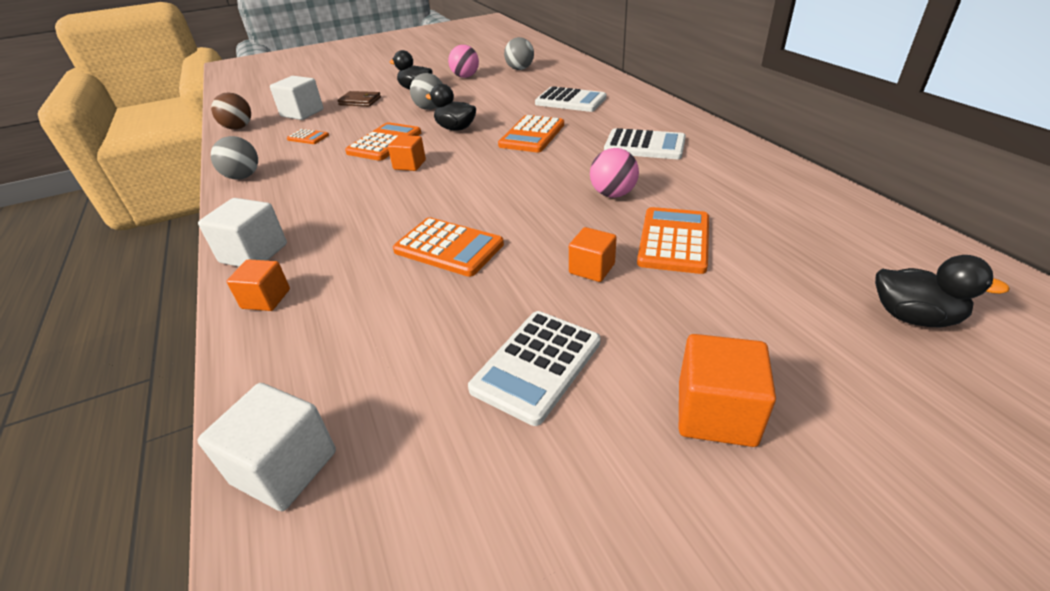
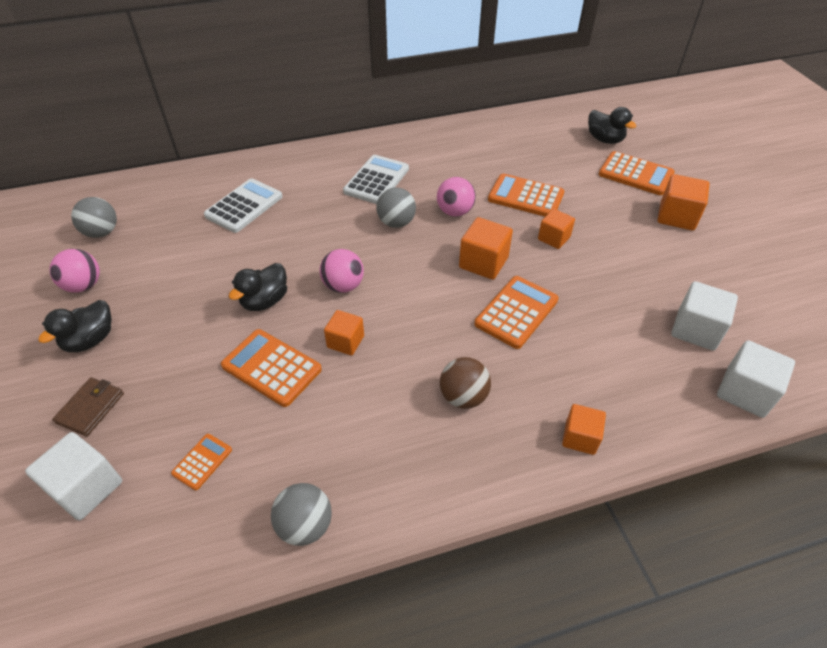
camera: 85 degrees left, 10 degrees up
white cube [198,198,287,267] -> white cube moved to [671,281,738,351]
brown ball [211,92,251,130] -> brown ball moved to [440,357,491,409]
grey ball [410,73,443,110] -> grey ball moved to [376,187,416,228]
white calculator [468,311,600,426] -> none
orange calculator [498,115,564,152] -> orange calculator moved to [599,151,675,195]
black duck [875,255,1010,327] -> black duck turned 105 degrees clockwise [588,107,636,144]
none -> pink ball [320,249,364,293]
none -> orange cube [459,217,513,280]

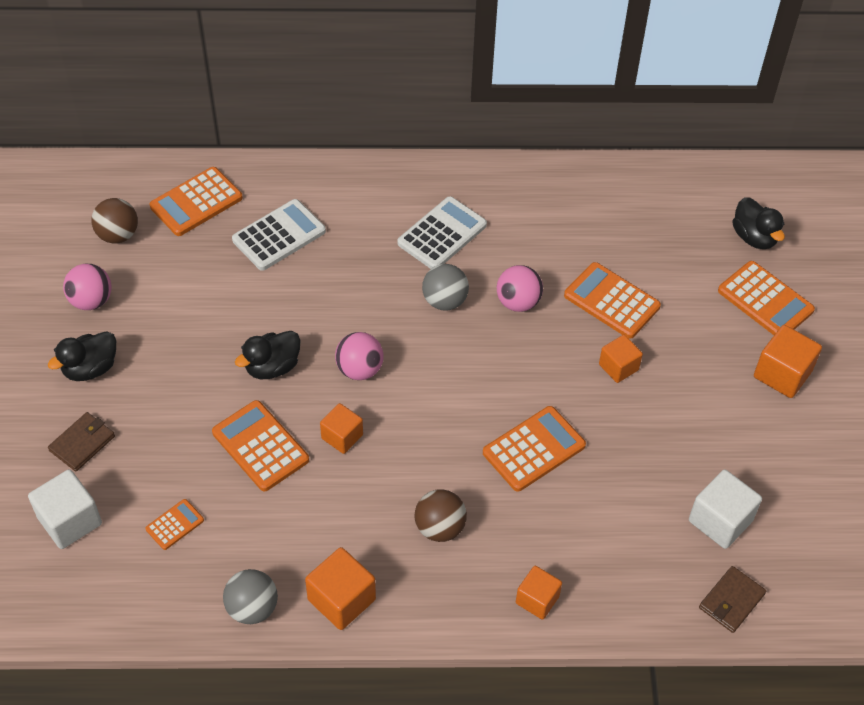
camera: 15 degrees right, 5 degrees up
grey ball [71,197,117,238] -> brown ball [91,198,138,243]
orange cube [459,217,513,280] -> orange cube moved to [305,547,376,630]
white cube [717,340,795,418] -> brown wallet [699,566,766,633]
none -> orange calculator [150,167,243,236]

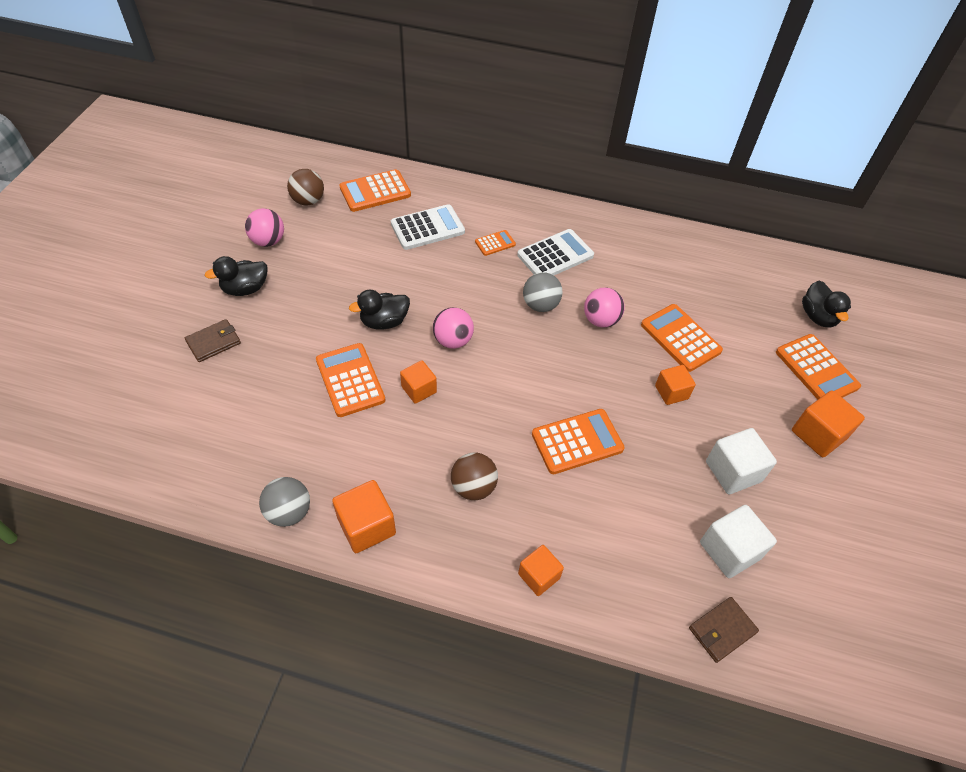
camera: 15 degrees right, 0 degrees up
white cube [28,469,102,549] -> white cube moved to [706,428,777,494]
orange calculator [145,499,204,550] -> orange calculator moved to [475,230,516,256]

